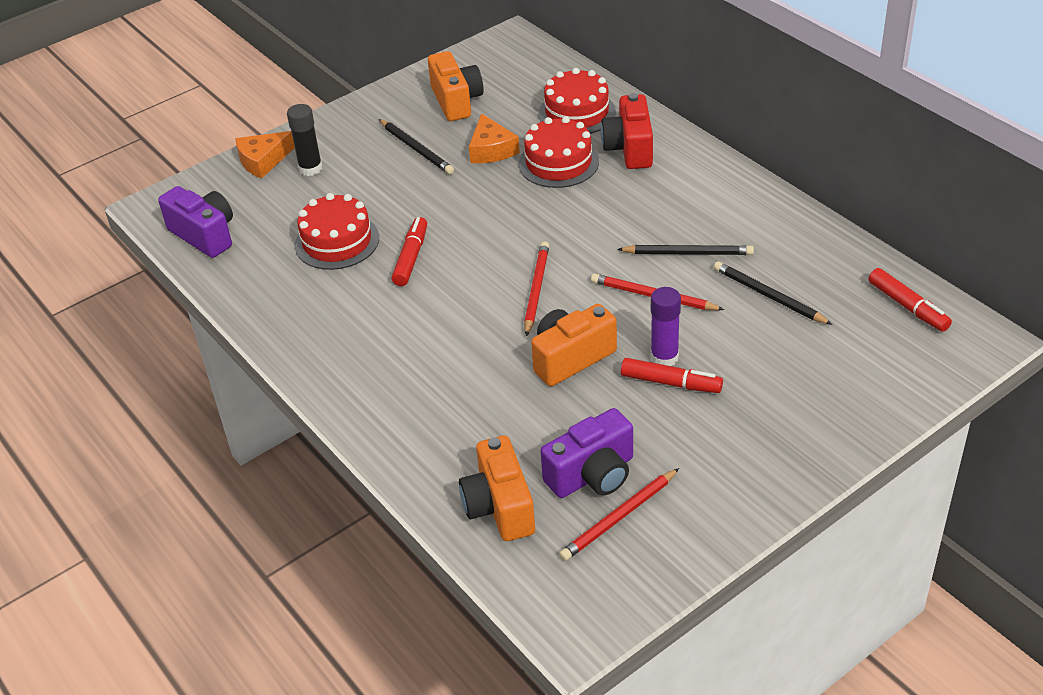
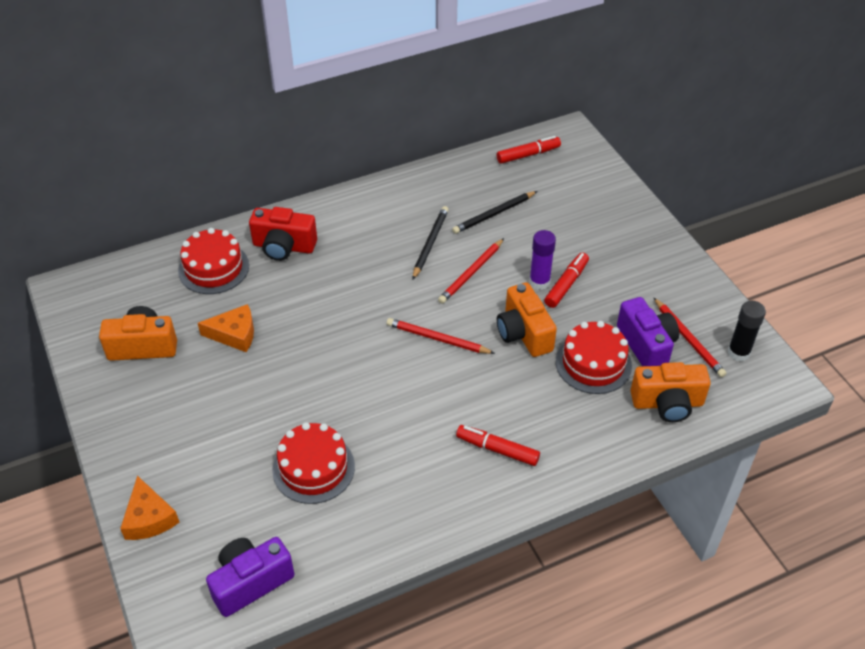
camera: 80 degrees left, 5 degrees up
black glue stick [287,104,323,176] -> black glue stick moved to [728,301,766,361]
black pencil [379,119,454,174] -> none
red marker [391,217,427,286] -> red marker moved to [456,425,540,466]
red cake [519,116,599,188] -> red cake moved to [556,321,632,394]

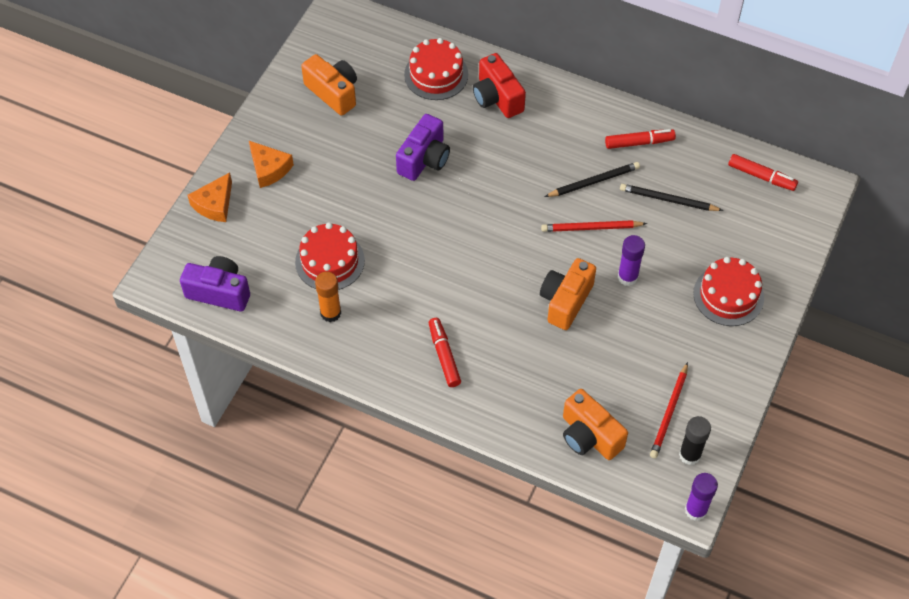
camera: 50 degrees right, 10 degrees up
orange cheese [198,304,254,352] -> orange cheese moved to [249,141,294,188]
red pencil [387,318,495,354] -> none
red marker [544,252,589,308] -> red marker moved to [605,129,676,149]
red cake [556,321,632,394] -> red cake moved to [693,257,764,326]
purple camera [617,297,679,366] -> purple camera moved to [396,114,450,181]
none -> orange glue stick [315,272,341,322]
none -> purple glue stick [685,473,718,521]

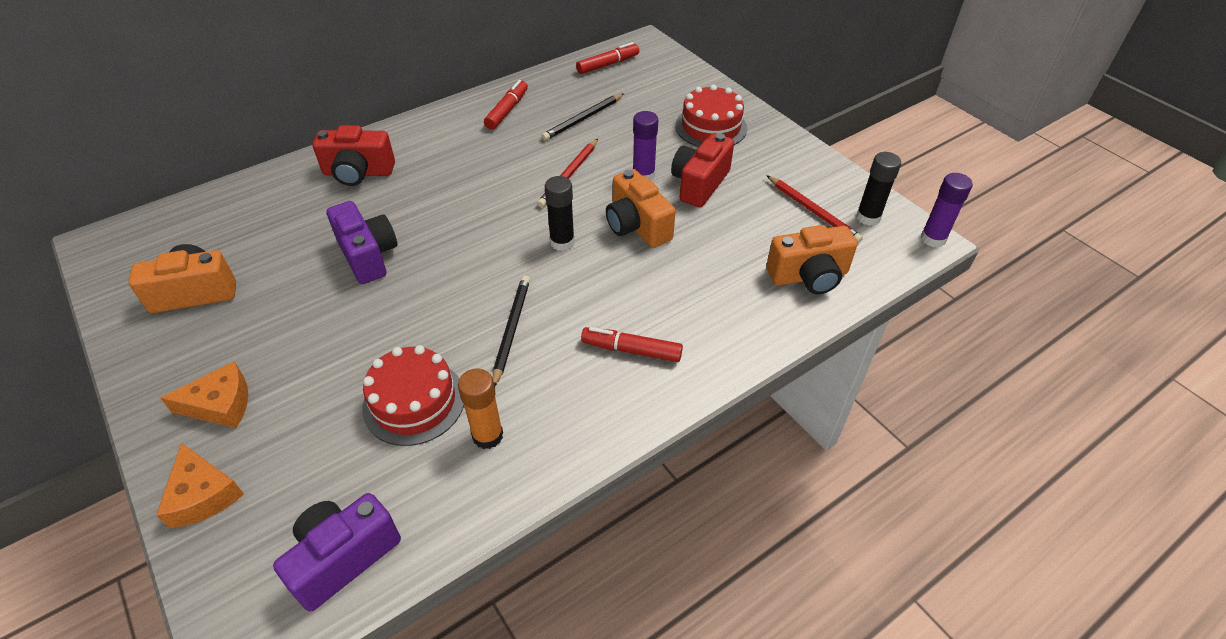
camera: 60 degrees left, 10 degrees down
red cake [404,38,468,100] -> none
black pencil [545,162,640,197] -> black pencil moved to [493,275,530,387]
none -> black glue stick [545,176,575,251]
none -> red camera [671,133,734,207]

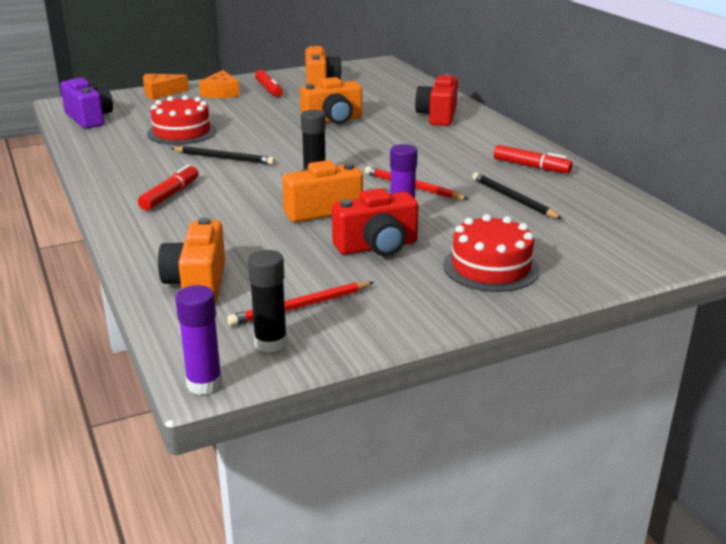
camera: 100 degrees right, 20 degrees down
purple camera [327,201,398,284] -> orange camera [300,77,362,124]
orange glue stick [458,368,503,449] -> none
red marker [576,42,639,74] -> red marker moved to [255,70,283,97]
red camera [671,133,734,207] -> red camera turned 120 degrees clockwise [332,188,419,256]

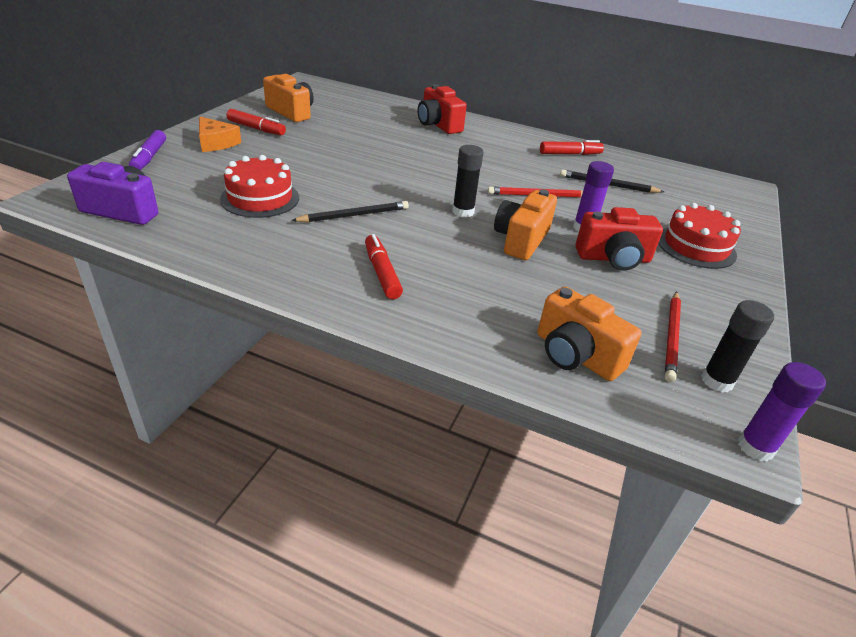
camera: 45 degrees left, 10 degrees up
orange cheese [143,74,189,100] -> purple marker [129,130,166,170]
orange camera [300,77,362,124] -> none
red camera [332,188,419,256] -> red camera turned 60 degrees clockwise [576,207,663,271]

